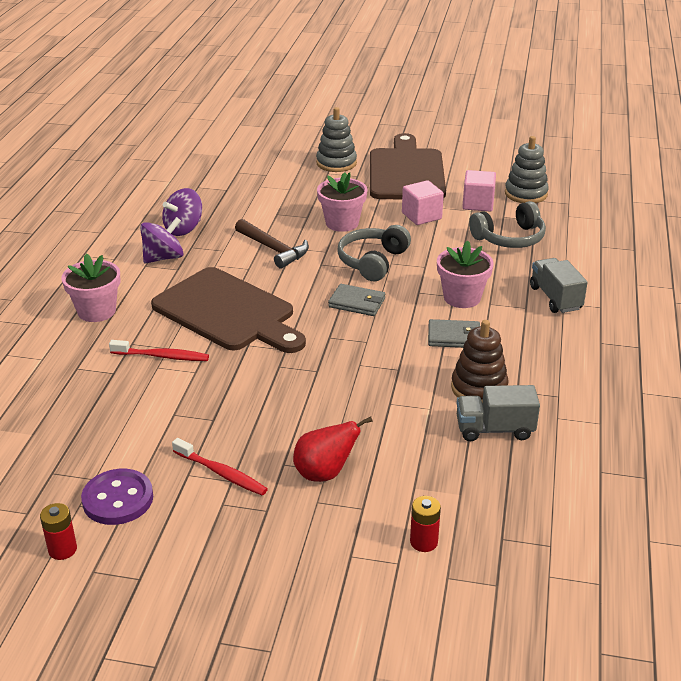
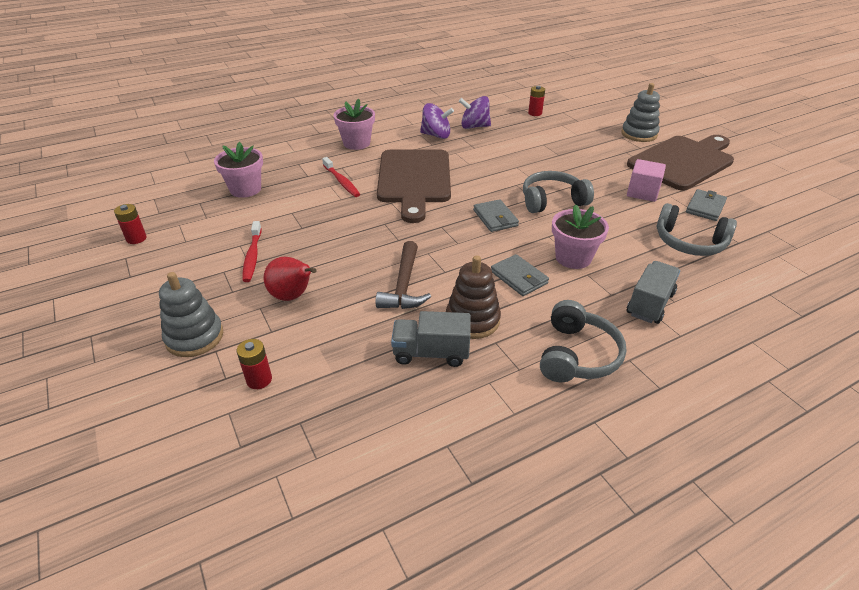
camera: 50 degrees right, 5 degrees up
purple button [81,469,153,525] -> none
brown hammer [235,219,309,268] -> brown hammer moved to [376,241,431,309]
pink flower pot [317,172,368,232] -> pink flower pot moved to [214,142,263,198]
grey truck [457,385,540,441] -> grey truck turned 45 degrees counterclockwise [391,311,471,367]
pink cube [462,170,496,212] -> grey wallet [686,189,727,221]
grey stacking toy [505,136,549,203] -> grey stacking toy moved to [159,272,223,357]
none -> red battery [528,86,545,116]
none -> grey headphones [540,300,626,382]

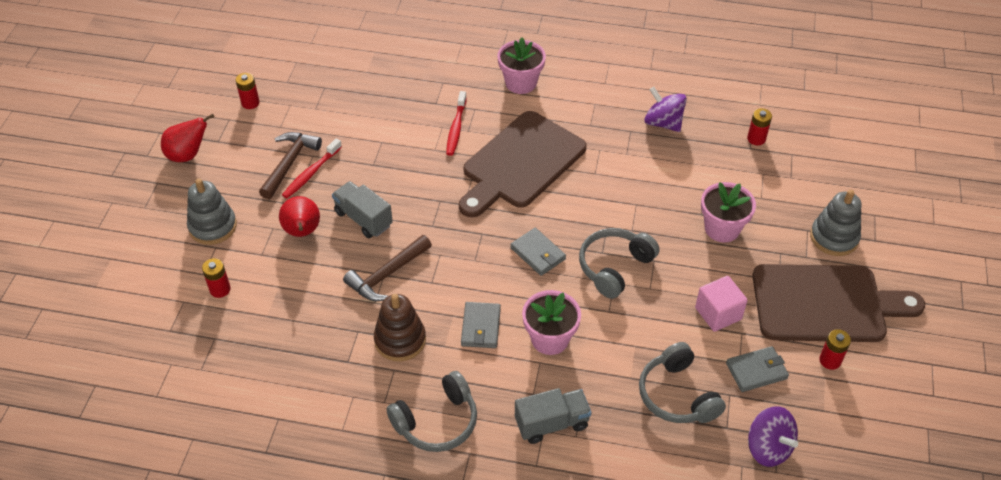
camera: 40 degrees right, 10 degrees up
pink flower pot [214,142,263,198] -> pink flower pot moved to [701,182,756,243]
grey truck [391,311,471,367] -> grey truck moved to [332,181,393,238]
purple spinning top [420,103,454,139] -> purple spinning top moved to [748,406,798,467]
grey wallet [473,199,519,232] -> grey wallet turned 60 degrees counterclockwise [510,228,566,276]
grey headphones [523,171,594,213] -> grey headphones turned 75 degrees counterclockwise [579,228,659,299]
none -> red pear [161,114,214,162]
none -> brown hammer [259,132,322,199]
none -> red battery [819,329,851,370]

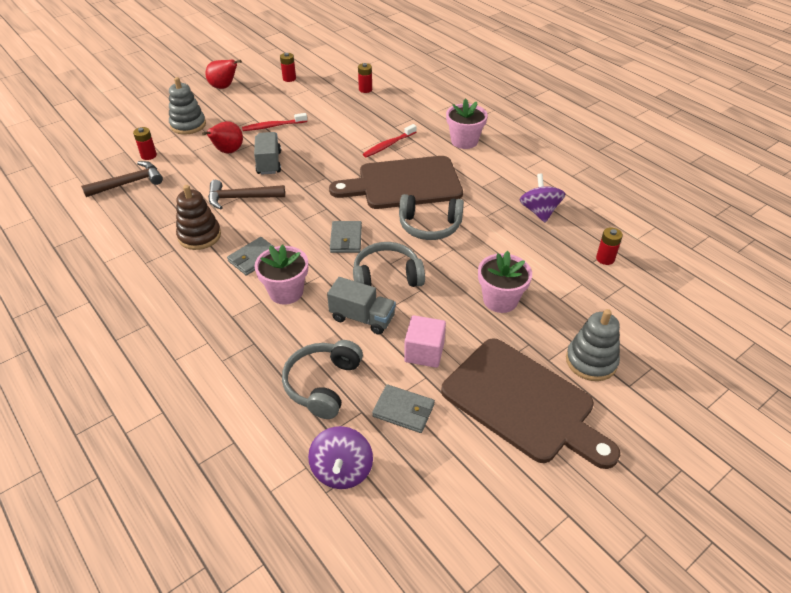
camera: 40 degrees right, 5 degrees down
brown hammer [259,132,322,199] -> brown hammer moved to [81,161,163,197]
grey headphones [386,371,477,452] -> grey headphones moved to [399,194,464,240]
grey truck [515,388,591,444] -> grey truck moved to [327,277,396,335]
red battery [819,329,851,370] -> red battery moved to [358,63,372,93]

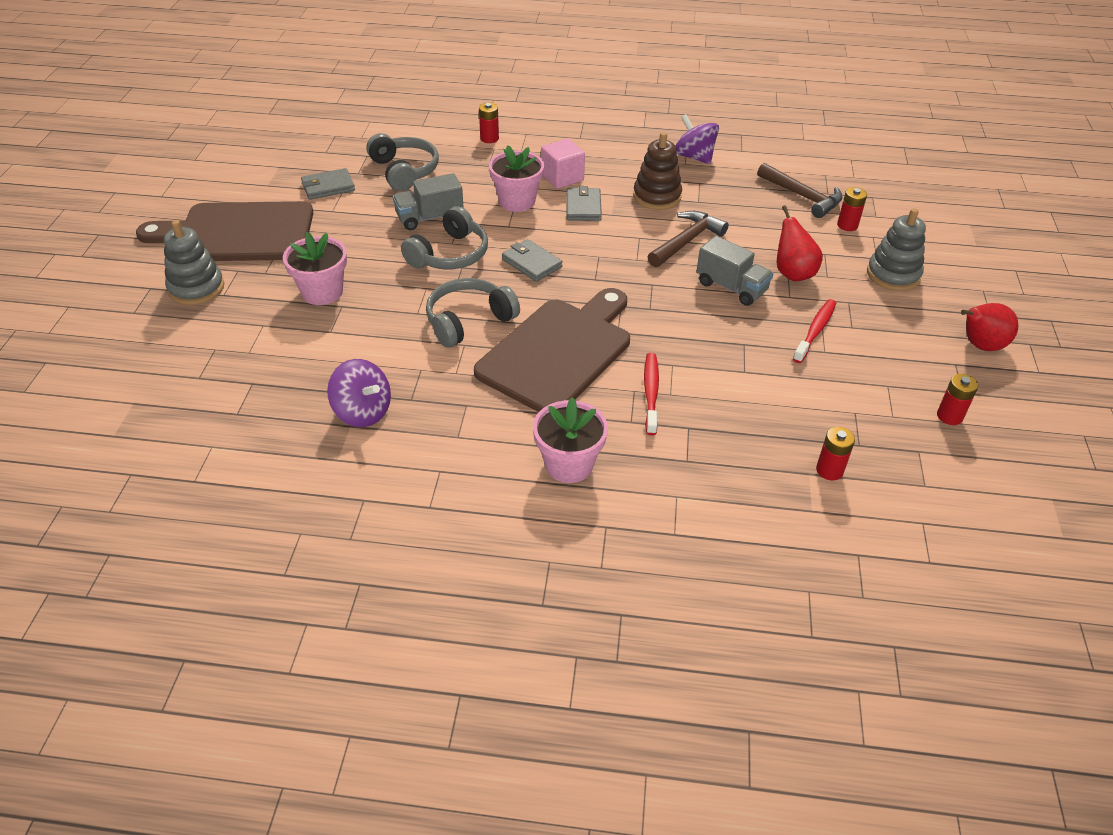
camera: 135 degrees right, 0 degrees up
brown hammer [81,161,163,197] -> brown hammer turned 60 degrees counterclockwise [757,163,843,218]
purple spinning top [308,426,373,489] -> purple spinning top moved to [676,114,719,164]
pink cube [404,315,446,368] -> pink cube moved to [541,138,585,189]
red battery [596,227,623,265] -> red battery moved to [479,103,499,143]

